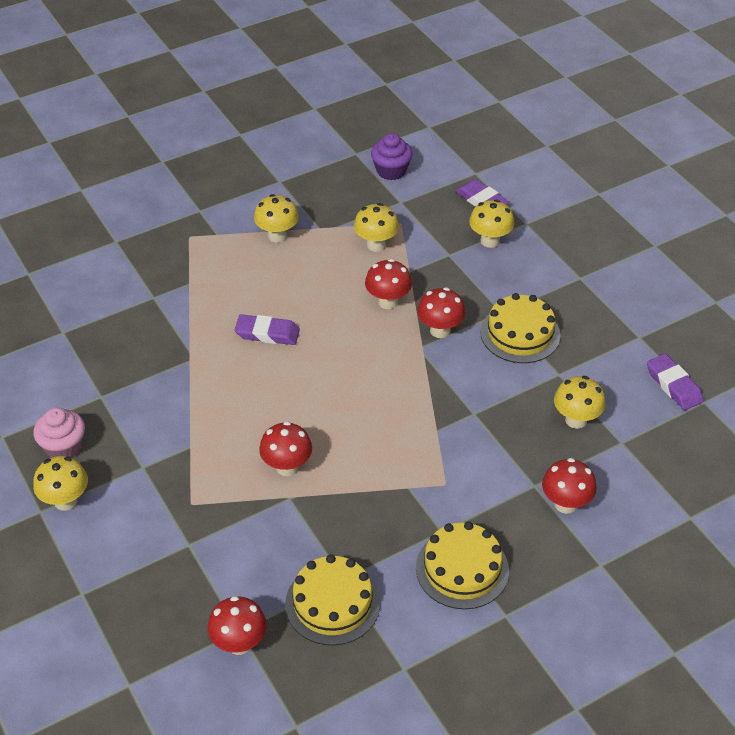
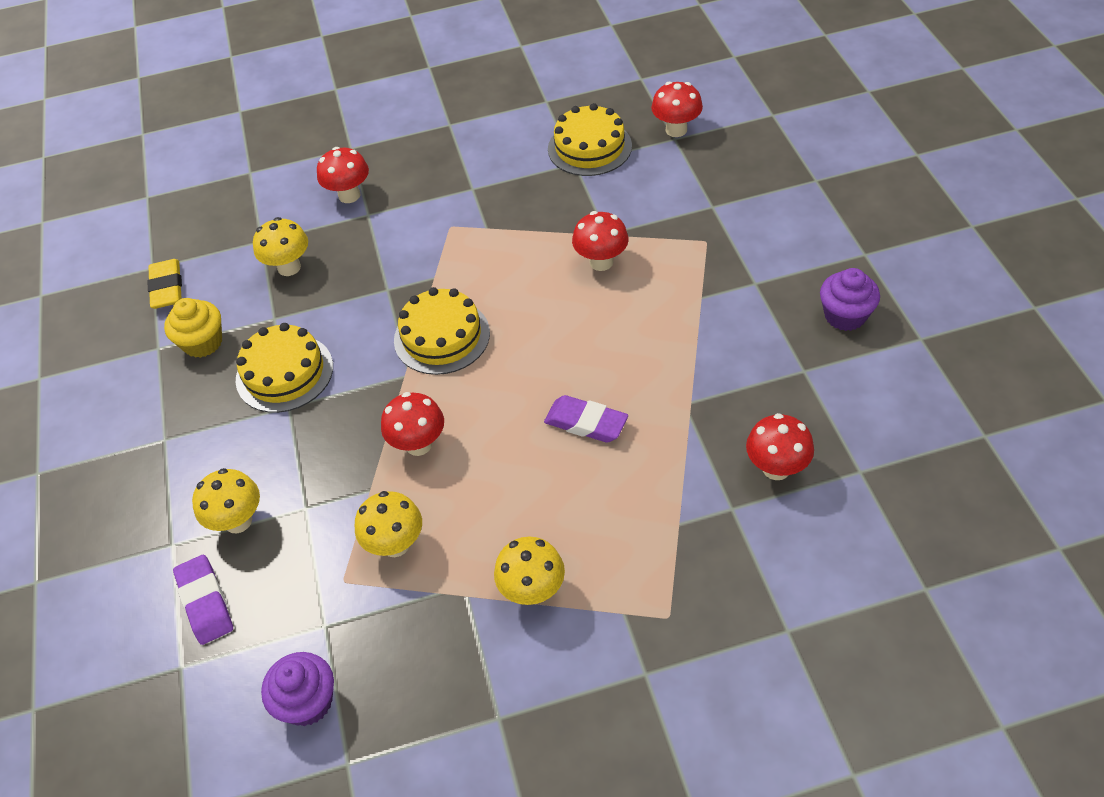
camera: 160 degrees left, 5 degrees up
pink cupcake [33,408,85,458] -> purple cupcake [820,268,880,331]
yellow mushroom [33,456,88,511] -> none
yellow cake [416,521,509,609] -> yellow cake moved to [394,287,490,375]
red mushroom [417,288,466,338] -> red mushroom moved to [746,413,814,480]
purple eraser [647,354,703,410] -> yellow eraser [147,259,182,309]
none -> yellow cupcake [164,298,222,358]

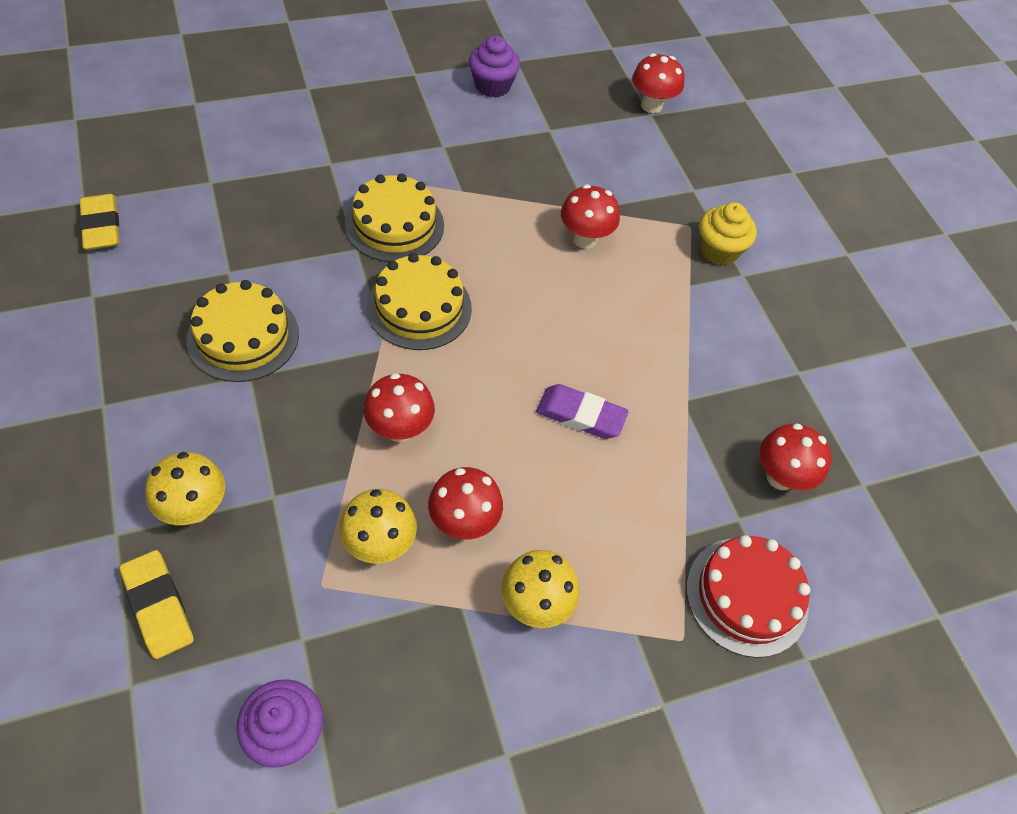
camera: 15 degrees left, 5 degrees up
yellow cupcake [164,298,222,358] -> yellow cupcake moved to [699,202,757,265]
purple eraser [173,555,233,645] -> yellow eraser [120,550,194,659]
yellow mushroom [253,217,308,276] -> none
red mushroom [317,147,369,203] -> red mushroom moved to [428,467,503,539]
yellow cake [548,103,632,176] -> yellow cake moved to [345,173,444,262]
purple cupcake [820,268,880,331] -> purple cupcake moved to [469,35,520,97]
none -> red cake [686,535,810,658]

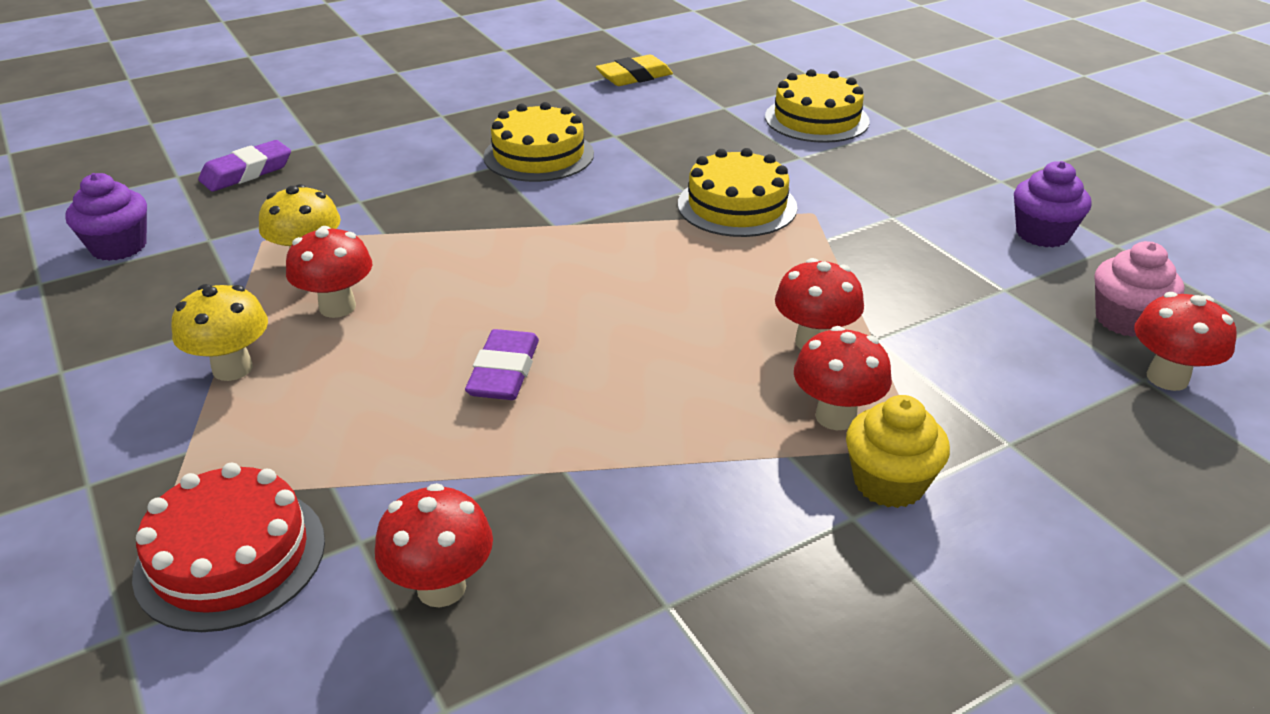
camera: 85 degrees right, 20 degrees down
yellow eraser [120,550,194,659] -> purple eraser [198,140,291,191]
yellow mushroom [145,452,225,525] -> none
red mushroom [364,373,435,442] -> red mushroom moved to [794,326,892,430]
yellow cake [367,253,472,350] -> yellow cake moved to [765,69,870,143]
none -> pink cupcake [1095,241,1184,337]

